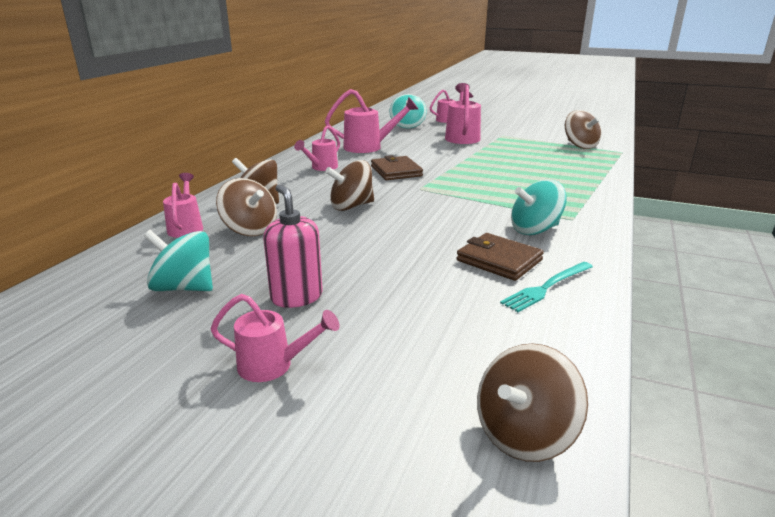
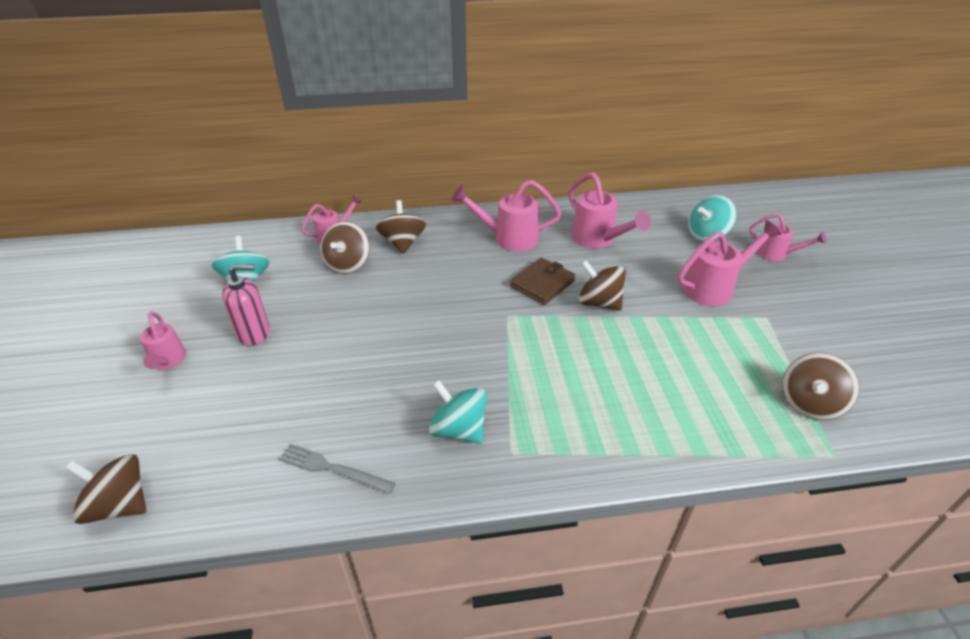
camera: 60 degrees right, 15 degrees up
pink soap dispenser [263,184,323,308] -> pink soap dispenser turned 45 degrees clockwise [222,264,270,346]
pink watering can [294,126,340,171] -> pink watering can [451,180,562,252], size x1.58
brown spinning top [325,160,374,211] -> brown spinning top moved to [578,260,626,311]
brown wallet [456,233,544,281] -> none
turquoise fork [500,262,593,312] -> grey fork [279,444,396,494]

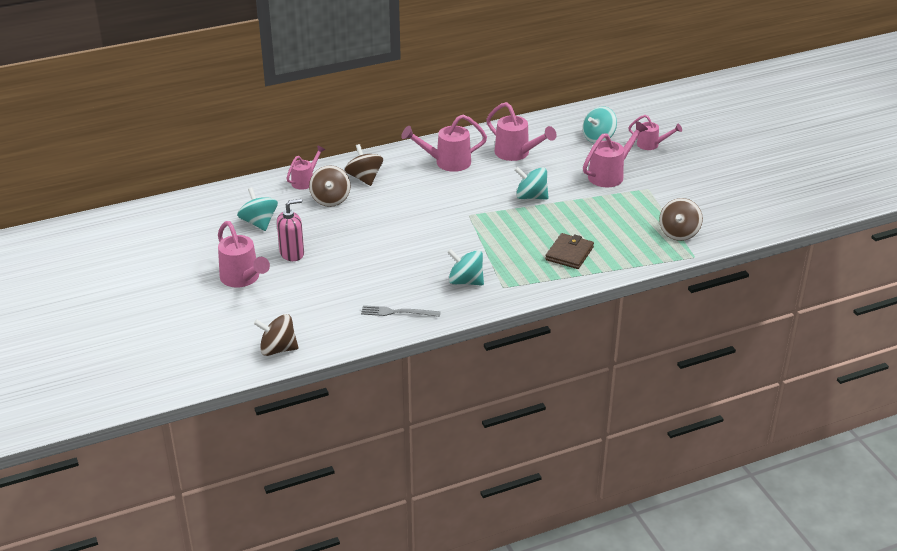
camera: 15 degrees left, 5 degrees down
pink watering can [140,311,187,369] -> pink watering can [218,221,270,287], size x1.58
brown wallet [510,258,576,305] -> brown wallet moved to [545,233,594,269]
brown spinning top [578,260,626,311] -> turquoise spinning top [515,167,549,200]

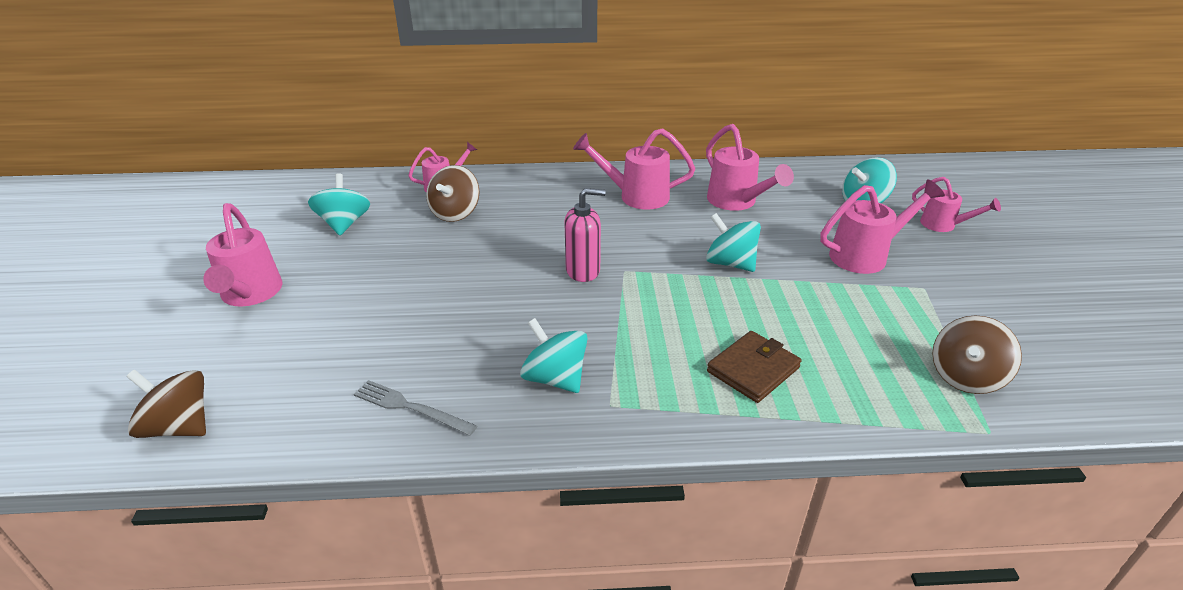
camera: 20 degrees right, 0 degrees up
pink soap dispenser [277,199,304,261] -> pink soap dispenser moved to [564,188,606,282]
brown spinning top [345,144,383,186] -> none

